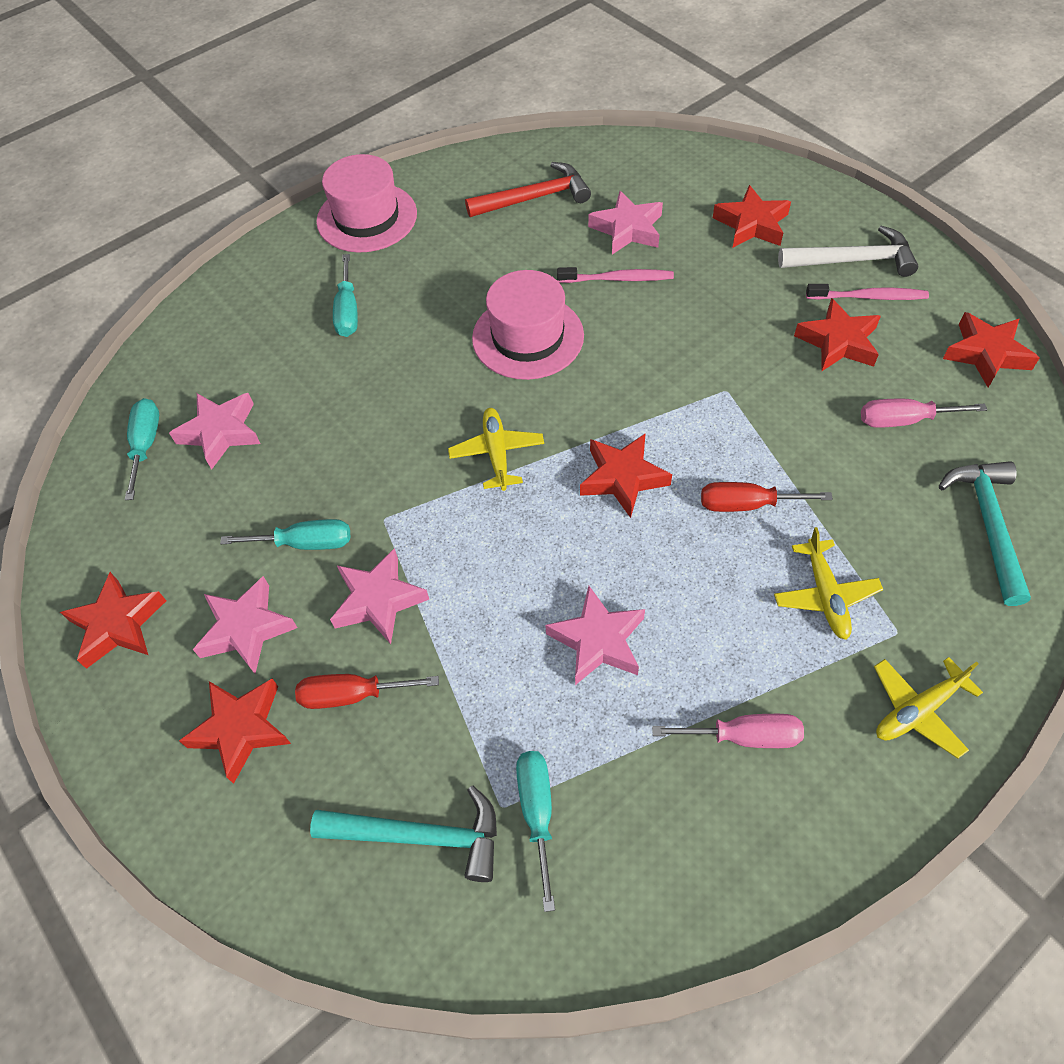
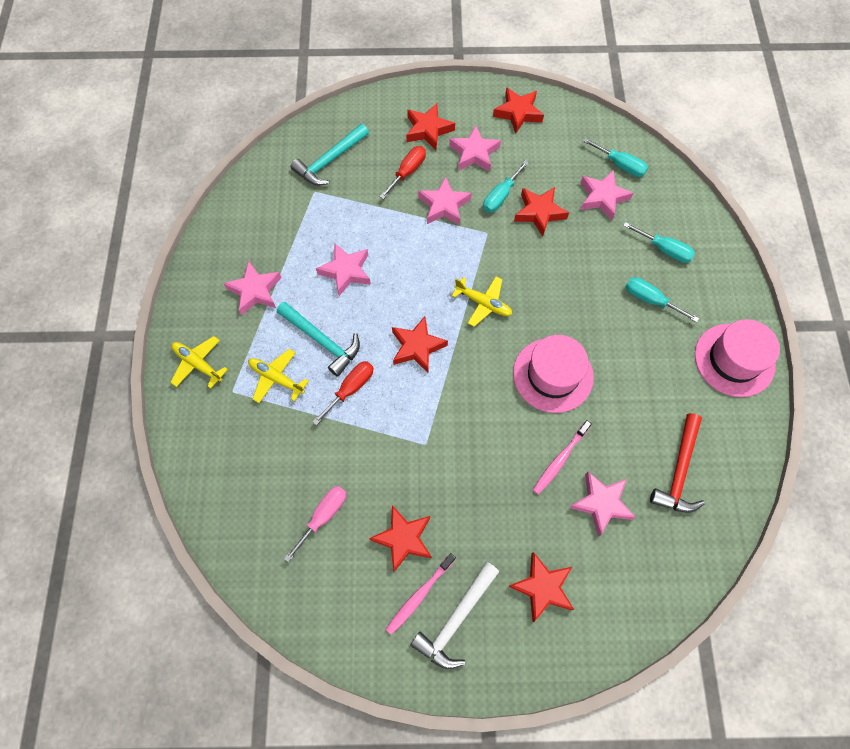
camera: 125 degrees right, 10 degrees up
turquoise screwdriver [516,751,555,912] -> turquoise screwdriver moved to [623,222,695,263]
pink screwdriver [652,714,804,748] -> pink star [223,260,281,315]
yellow plane [874,657,983,759] -> yellow plane turned 60 degrees counterclockwise [170,336,228,388]
turquoise hammer [939,461,1031,606] -> turquoise hammer moved to [277,302,360,377]
red star [943,312,1040,388] -> red star moved to [514,187,569,237]

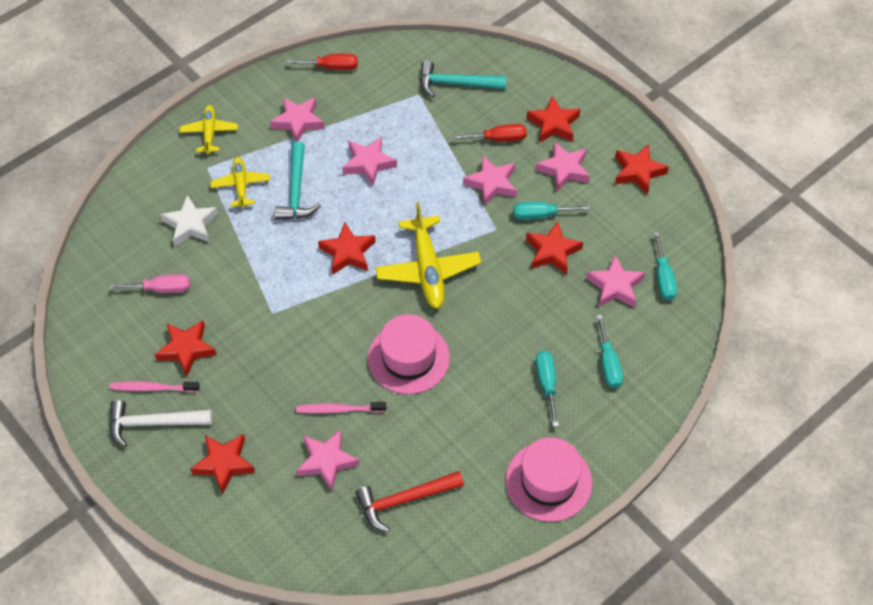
camera: 50 degrees right, 10 degrees down
red screwdriver [313,361,374,425] -> red screwdriver moved to [286,54,358,70]
yellow plane [451,277,512,327] -> yellow plane [375,203,481,309], size x1.69
none -> white star [160,195,218,246]

